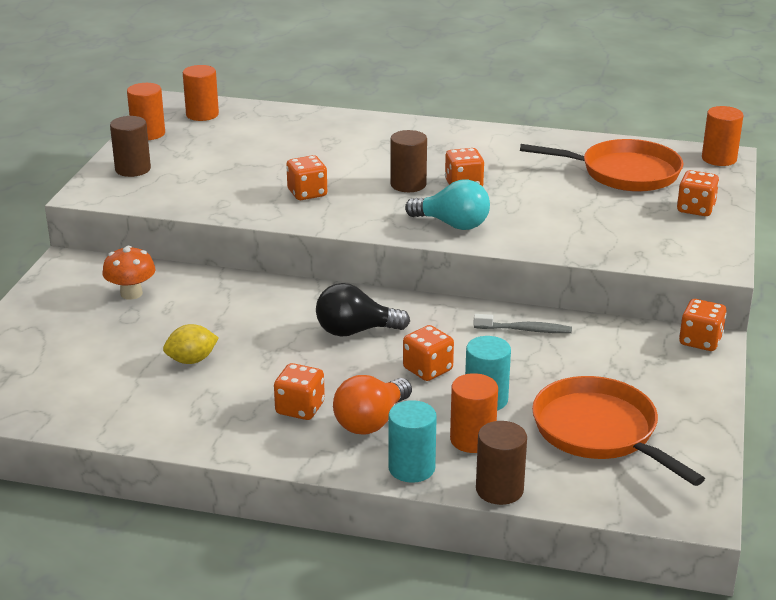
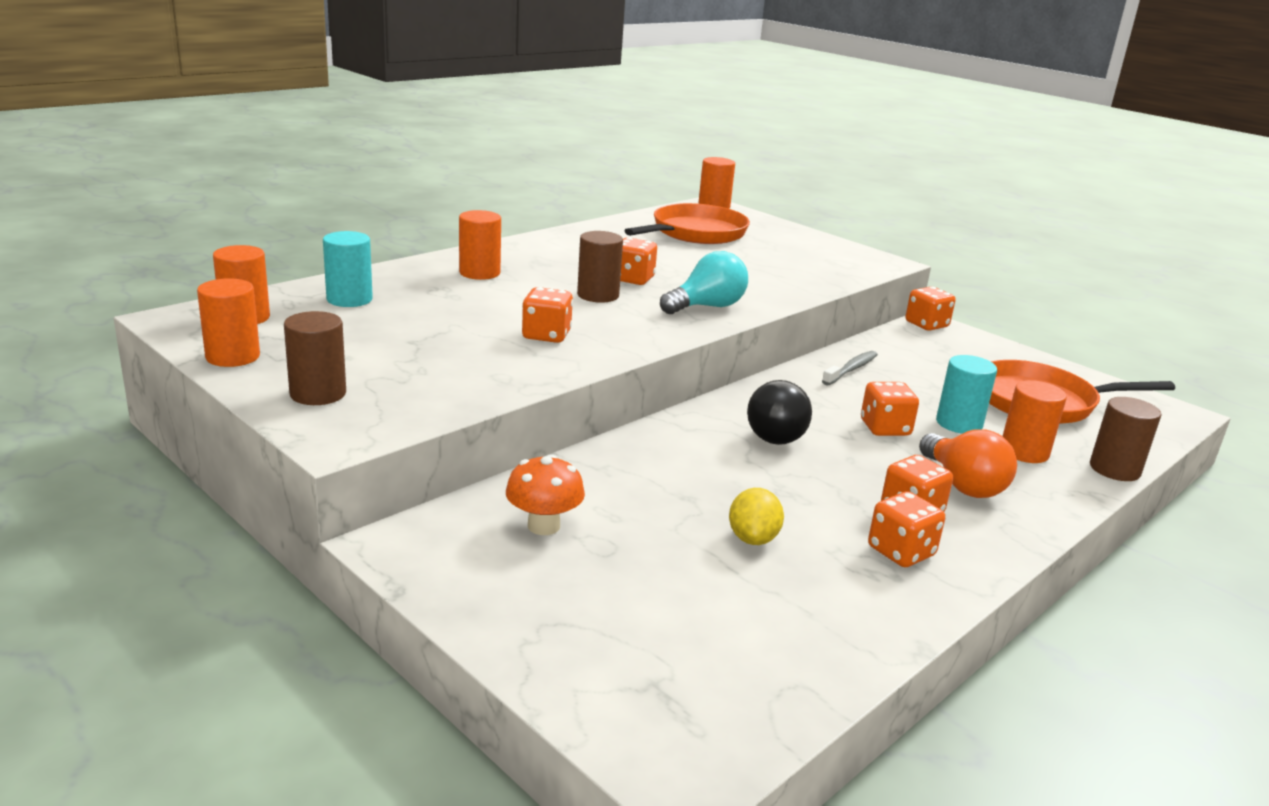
camera: 60 degrees left, 5 degrees down
turquoise cylinder [388,400,437,483] -> turquoise cylinder moved to [323,231,373,307]
orange dice [677,170,719,216] -> orange dice moved to [868,491,945,567]
none -> orange cylinder [459,210,501,280]

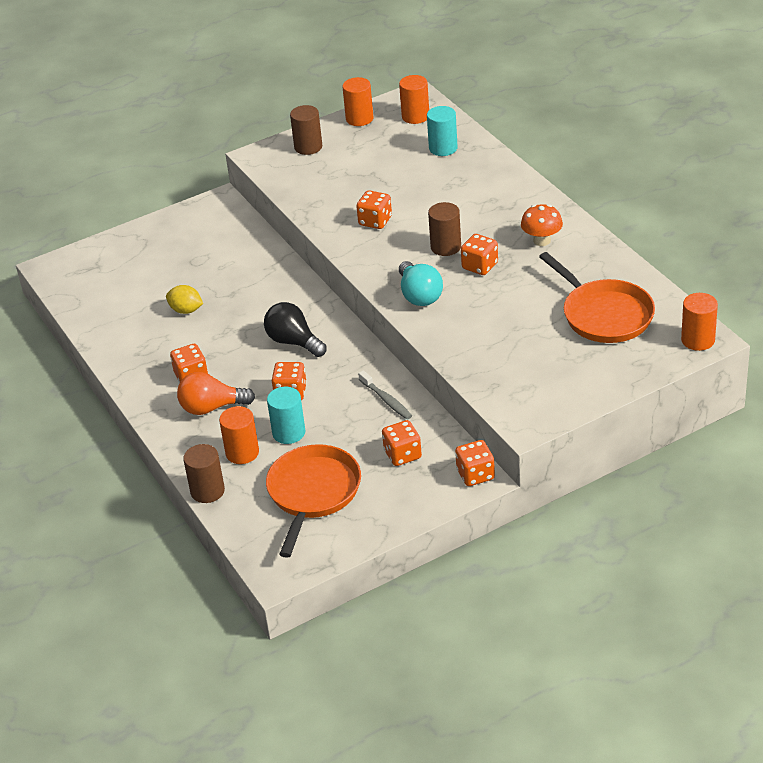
camera: 110 degrees right, 15 degrees up
orange cylinder [459,210,501,280] -> none
orange mushroom [506,454,585,535] -> orange mushroom moved to [521,204,563,246]
orange dice [868,491,945,567] -> orange dice moved to [382,420,422,466]

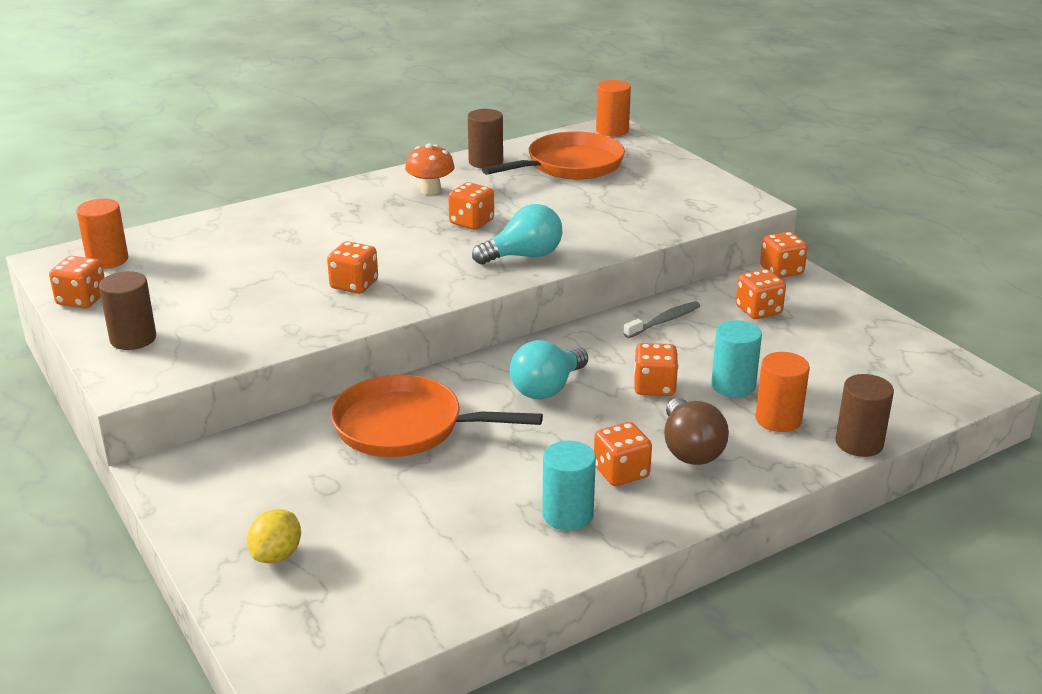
camera: 95 degrees left, 10 degrees down
yellow lemon [166,285,203,314] -> yellow lemon moved to [247,509,301,564]
orange light bulb [177,372,255,415] -> brown light bulb [664,398,729,465]
black light bulb [264,302,327,357] -> turquoise light bulb [510,340,588,400]
orange pan [266,444,361,558] -> orange pan moved to [331,374,543,457]
orange cylinder [342,77,373,126] -> orange dice [49,256,105,309]
turquoise cylinder [427,106,458,156] -> turquoise cylinder moved to [542,441,596,531]
brown cylinder [428,202,461,256] -> brown cylinder moved to [468,109,503,168]

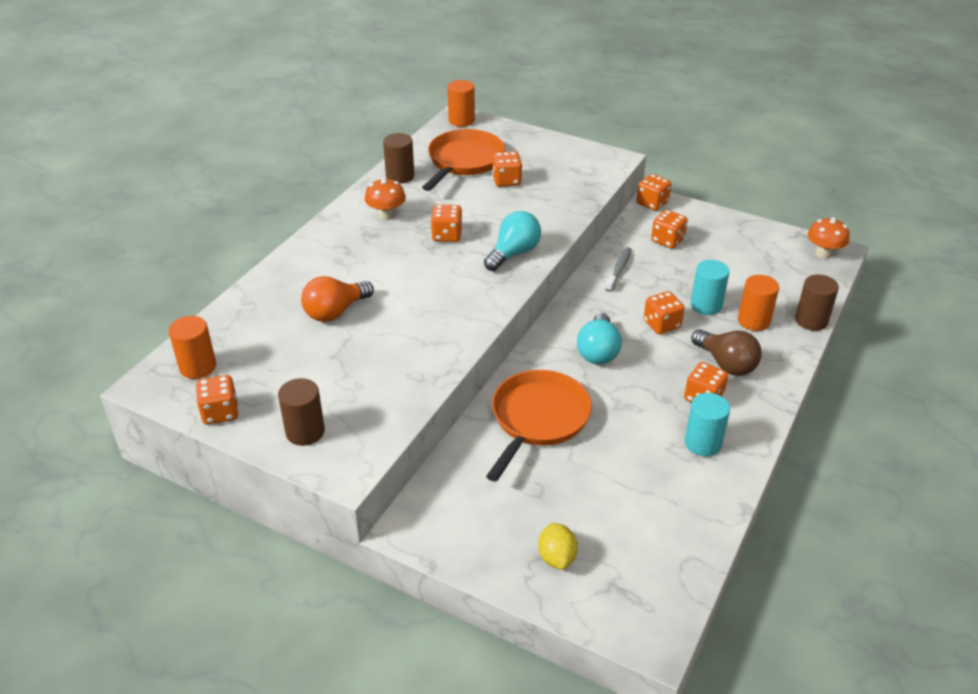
camera: 30 degrees left, 10 degrees up
orange dice [327,241,378,294] -> orange dice moved to [492,151,522,187]
orange pan [331,374,543,457] -> orange pan turned 135 degrees clockwise [486,370,592,482]
none -> orange light bulb [301,276,374,322]
none -> orange mushroom [808,217,849,259]

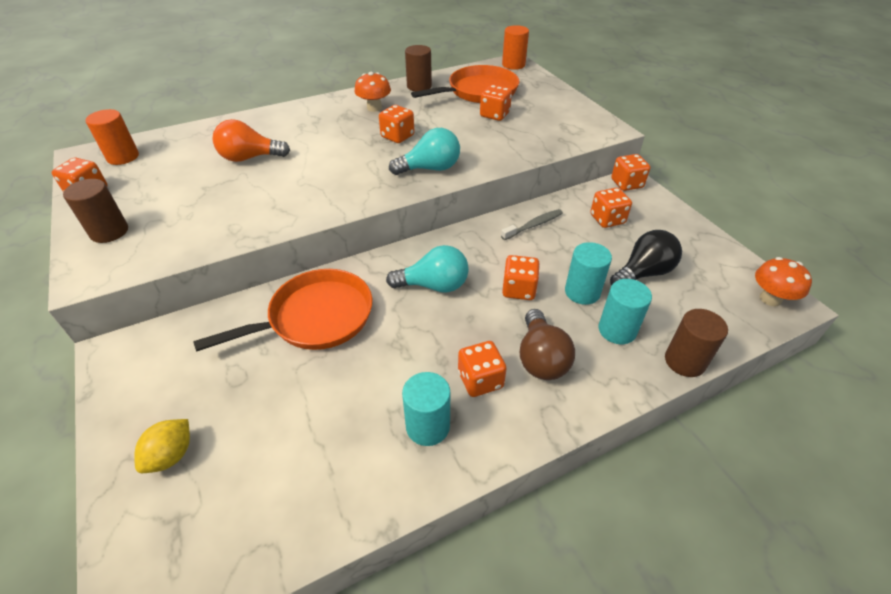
camera: 35 degrees right, 5 degrees up
turquoise light bulb [577,313,622,364] -> turquoise light bulb turned 135 degrees counterclockwise [386,245,469,293]
orange cylinder [738,275,779,331] -> turquoise cylinder [598,279,652,344]
none -> black light bulb [610,230,682,286]

